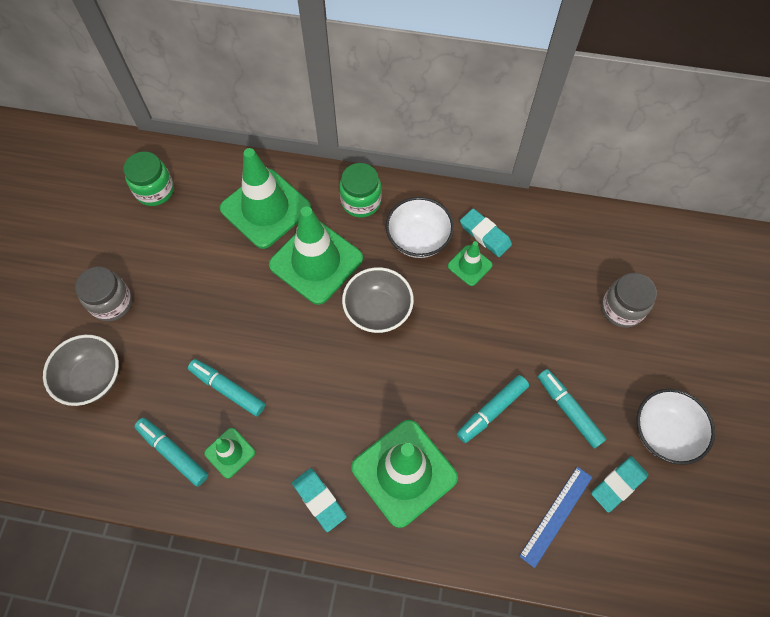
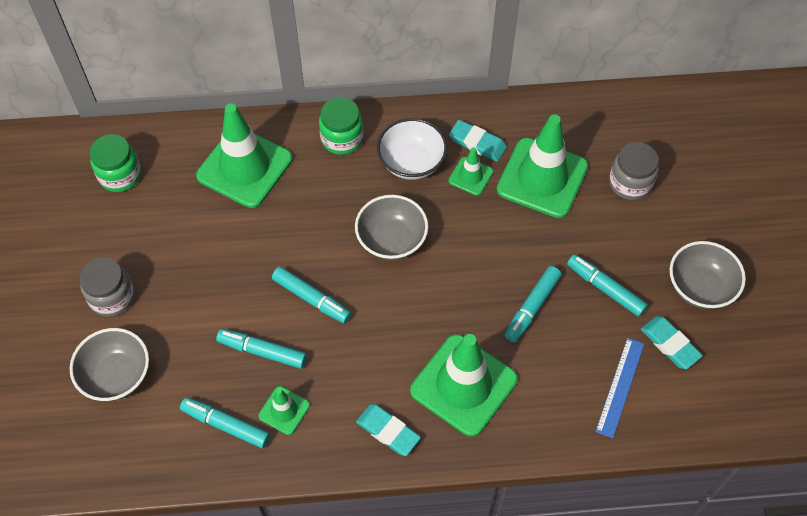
camera: 15 degrees left, 5 degrees down
green traffic cone [269,206,363,305] -> green traffic cone moved to [497,115,588,218]
turquoise eraser [591,456,648,513] -> turquoise eraser turned 75 degrees counterclockwise [641,316,703,369]
white bowl [637,389,715,465] -> grey bowl [670,241,746,309]
none -> turquoise marker [272,267,351,323]

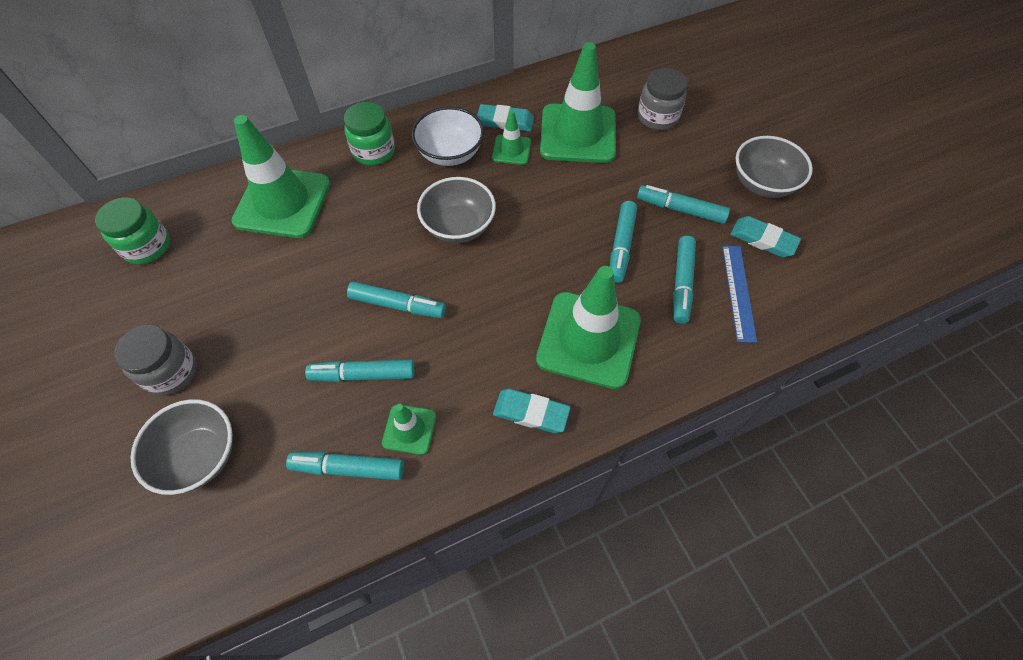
camera: 20 degrees left, 0 degrees up
none -> turquoise marker [673,236,696,324]

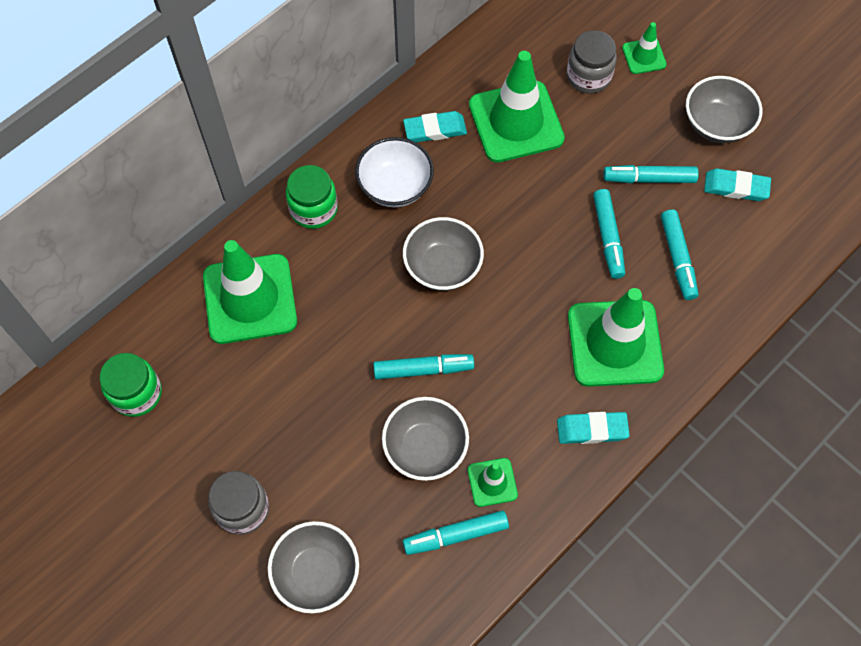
camera: 20 degrees left, 5 degrees up
turquoise marker [305,360,415,382] -> grey bowl [382,397,469,481]
green traffic cone [492,110,531,165] -> green traffic cone moved to [622,22,667,74]
blue ruler [722,246,757,343] -> none

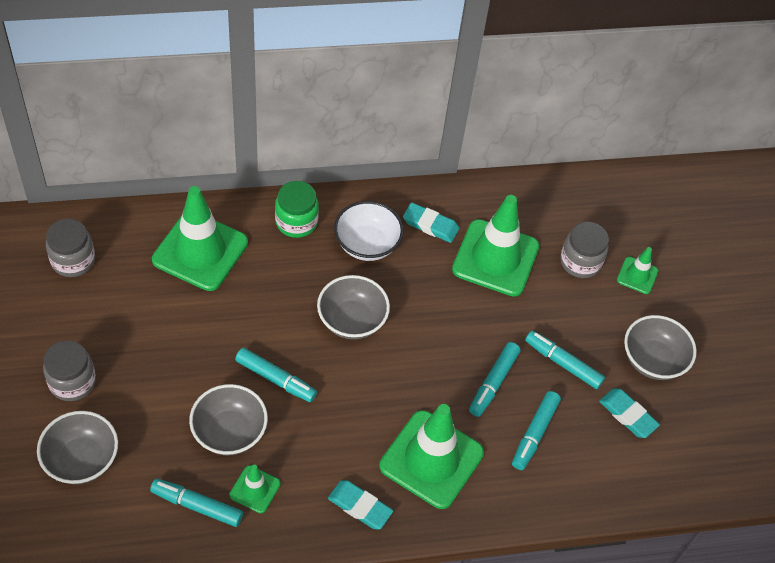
camera: 30 degrees right, 10 degrees down
green jar [100,353,162,417] -> grey jar [46,219,95,277]

